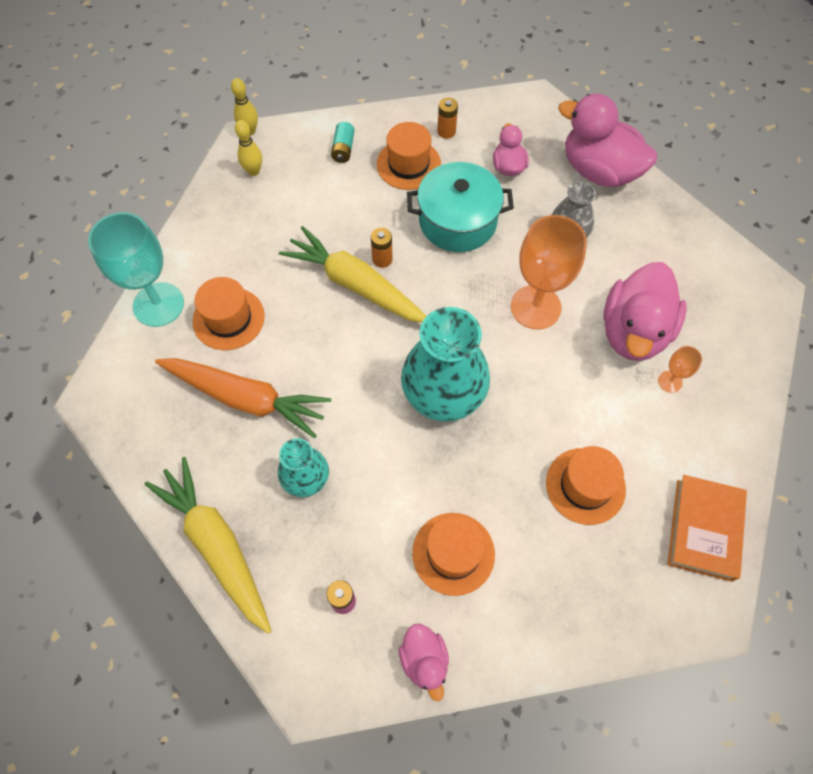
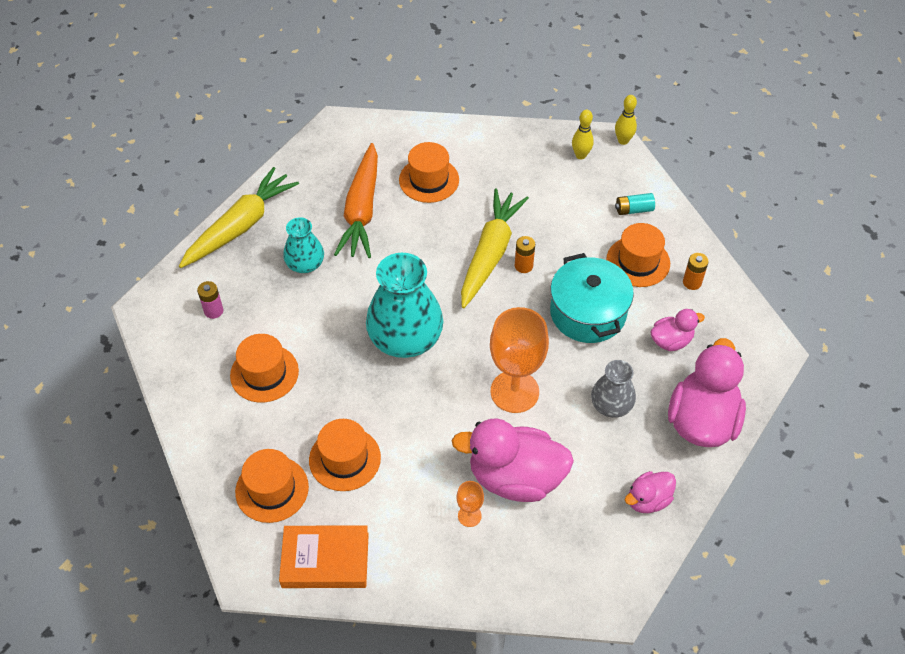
camera: 75 degrees right, 10 degrees down
turquoise goblet [88,212,184,327] -> none
pink duck [399,624,449,701] -> pink duck moved to [625,471,676,513]
none -> orange hat [235,449,309,523]

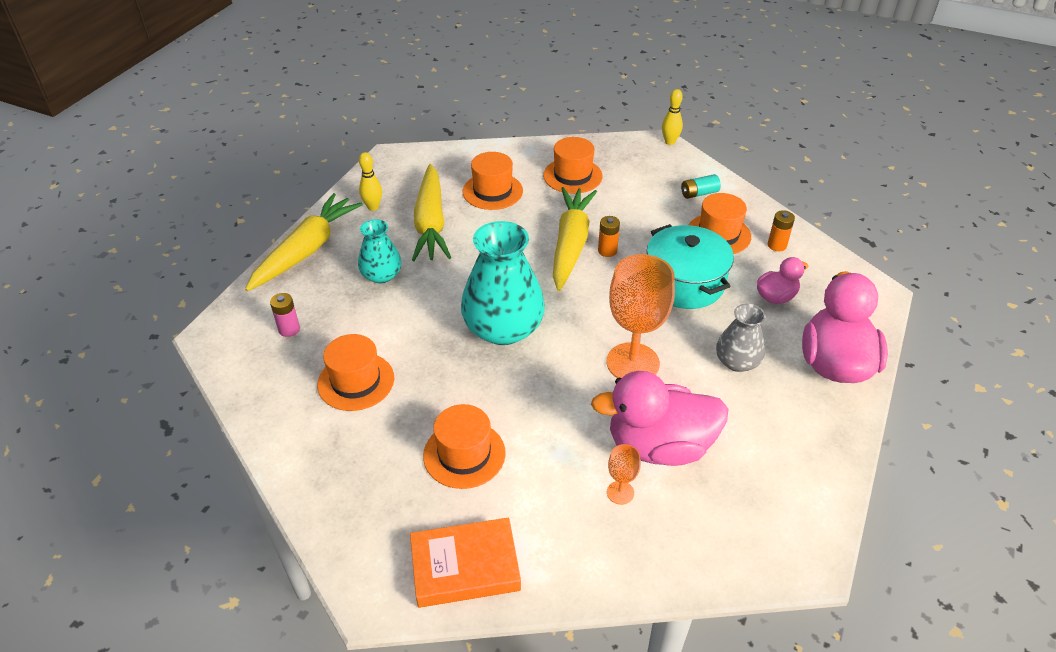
camera: 10 degrees left, 10 degrees down
orange hat [235,449,309,523] -> orange hat moved to [543,137,603,194]
orange carrot [334,143,378,258] -> yellow carrot [412,164,451,261]
yellow bowling pin [572,110,594,159] -> yellow bowling pin moved to [359,152,382,211]
pink duck [625,471,676,513] -> none

